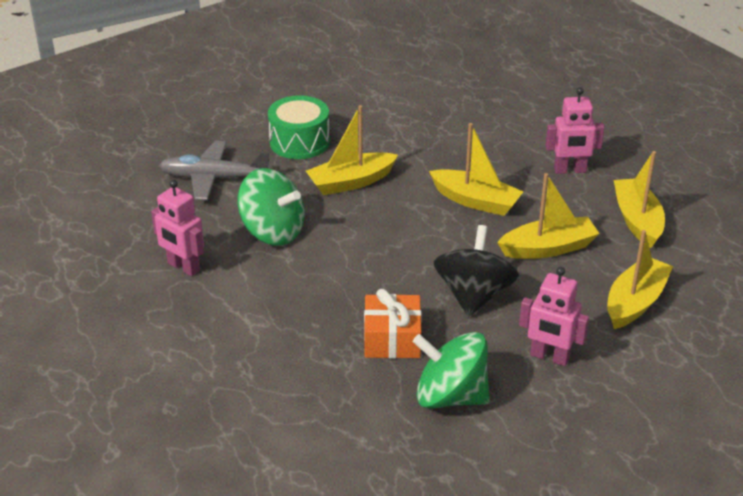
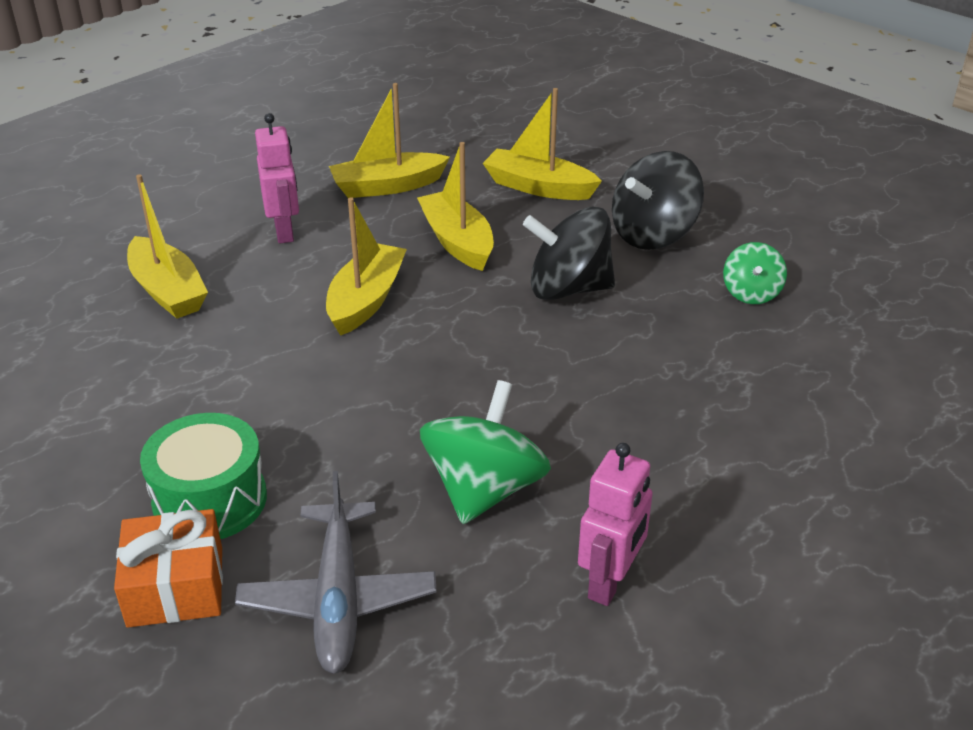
camera: 100 degrees left, 0 degrees up
yellow boat [306,105,398,195] -> yellow boat moved to [127,174,208,319]
orange gift [364,289,422,358] -> orange gift moved to [114,509,223,628]
green spinning top [413,332,490,409] -> green spinning top [723,242,787,304], size x0.57
pink robot [519,267,589,366] -> black spinning top [612,151,704,250]

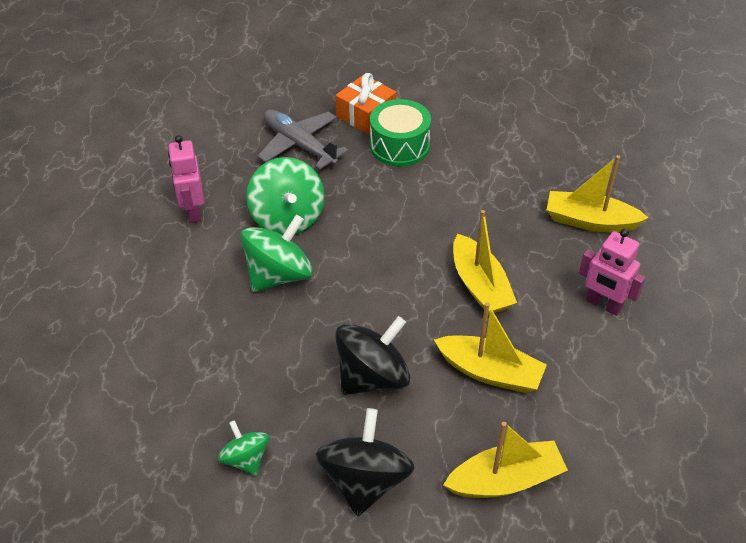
camera: 140 degrees right, 10 degrees up
yellow boat [329,83,450,198] -> none
none -> green spinning top [241,215,313,292]

